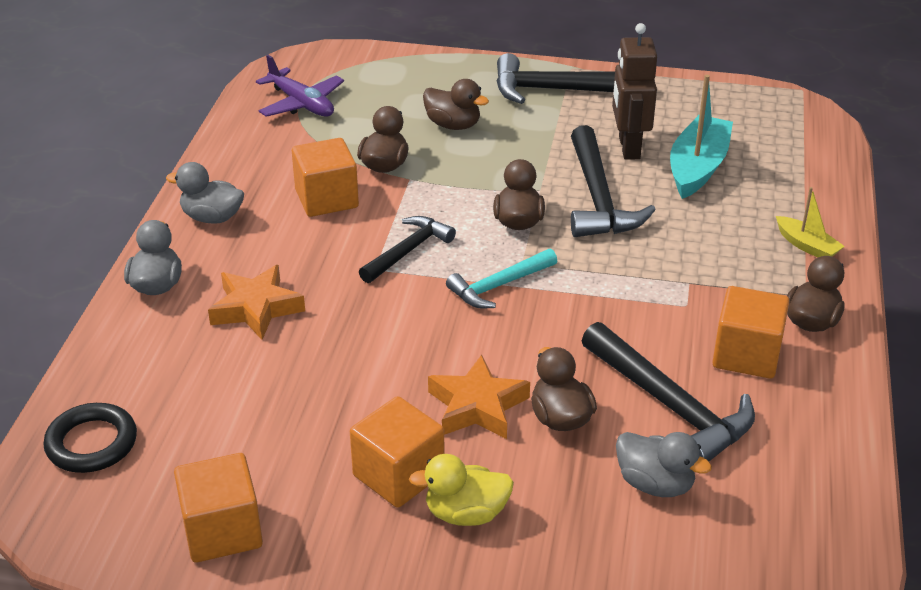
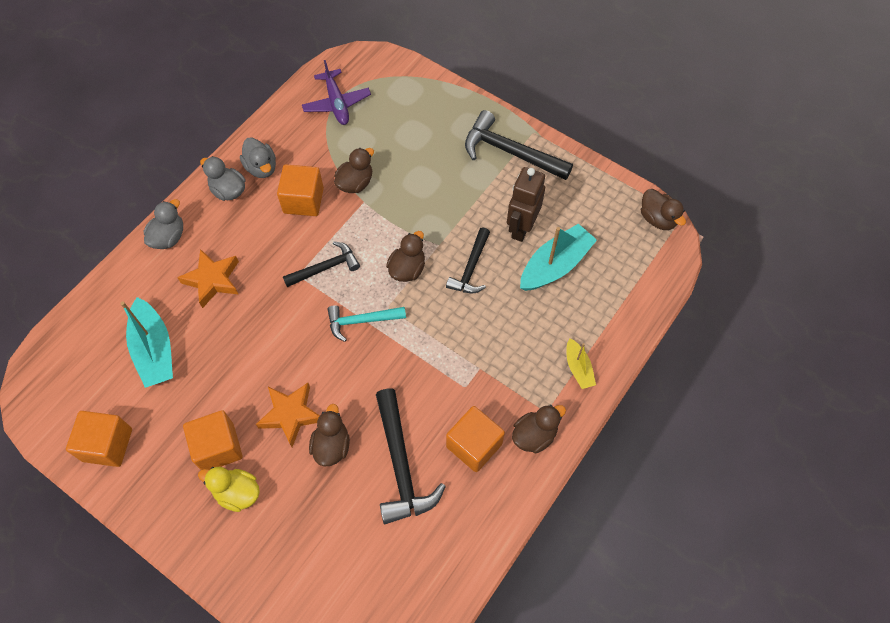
camera: 25 degrees right, 25 degrees up
black ring [43,403,137,473] -> none
brown duck [423,79,489,130] -> brown duck moved to [641,189,686,230]
black hammer [571,125,656,237] -> black hammer [446,227,490,293], size x0.63
grey duck [616,432,712,497] -> grey duck moved to [240,138,276,178]
none -> turquoise boat [120,297,173,388]

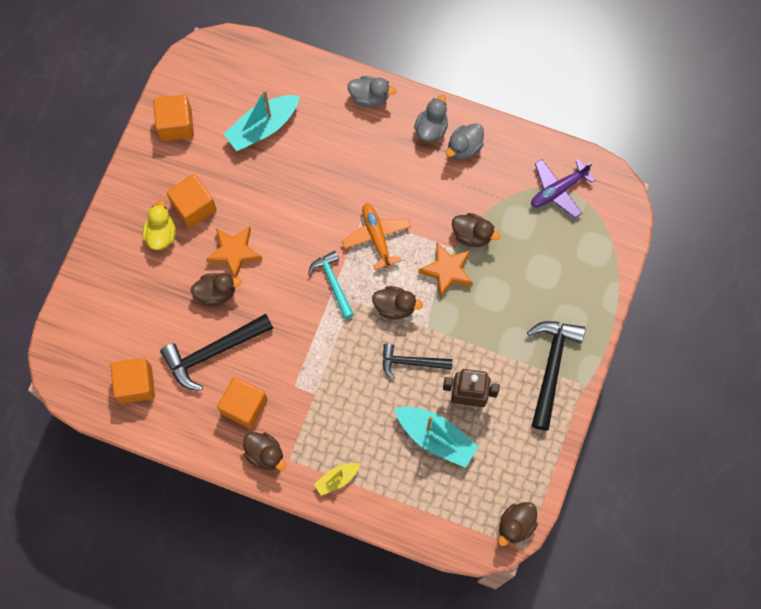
camera: 75 degrees right, 10 degrees up
orange star [177,249,239,308] -> orange star moved to [418,242,473,298]
orange cube [277,164,324,216] -> orange cube moved to [110,358,155,404]
black hammer [283,241,360,287] -> orange plane [342,203,411,270]

